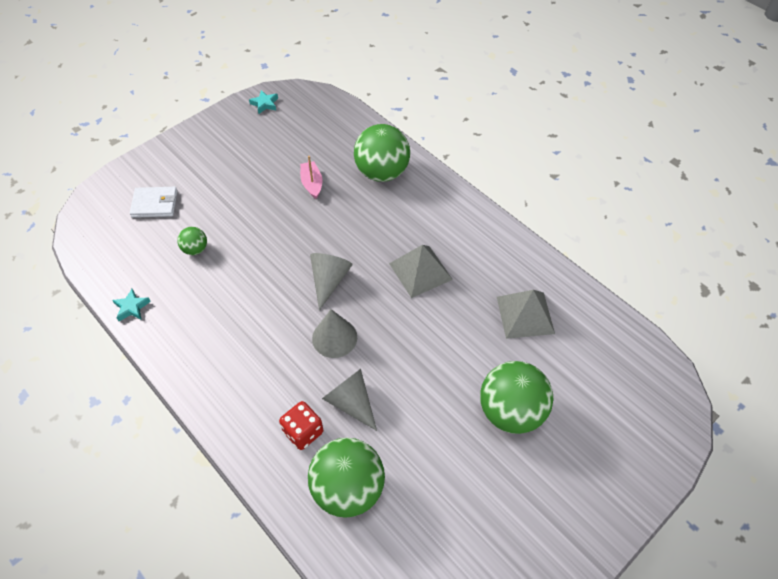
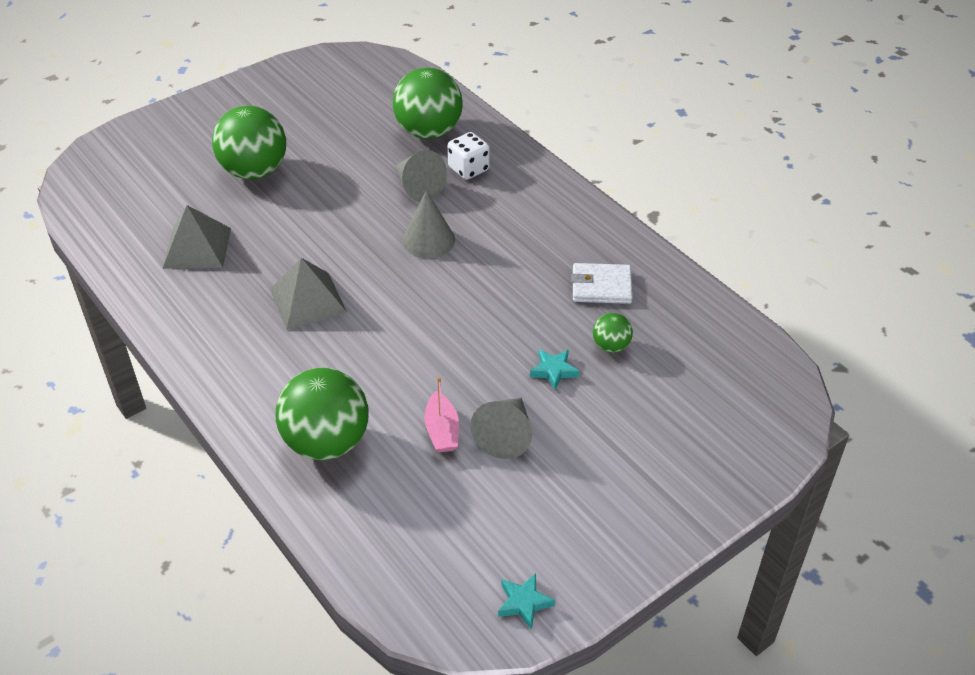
camera: 175 degrees left, 10 degrees down
turquoise star [112,289,151,321] -> turquoise star moved to [530,349,579,390]
white wallet [130,187,178,218] -> white wallet moved to [572,263,633,304]
red dice [279,401,323,450] -> white dice [448,132,490,180]
grey cone [310,253,353,310] -> grey cone moved to [470,398,532,459]

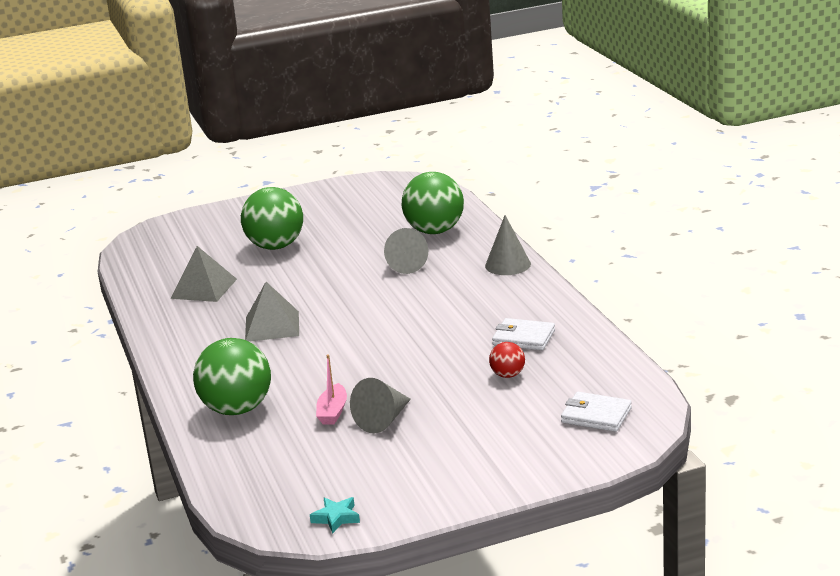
camera: 20 degrees right, 20 degrees down
grey cone [402,190,455,258] -> grey cone moved to [485,215,531,275]
white dice [448,132,490,180] -> none
turquoise star [530,349,579,390] -> none
green ball [593,313,633,353] -> red ball [489,342,525,378]
none -> white wallet [561,392,632,432]

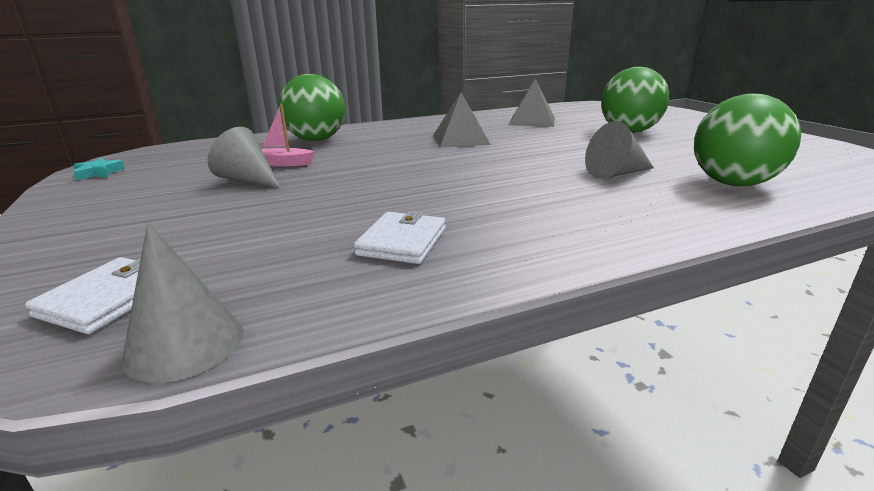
camera: 85 degrees right, 0 degrees up
grey cone [485,215,531,275] -> grey cone moved to [121,223,244,383]
red ball [489,342,525,378] -> none

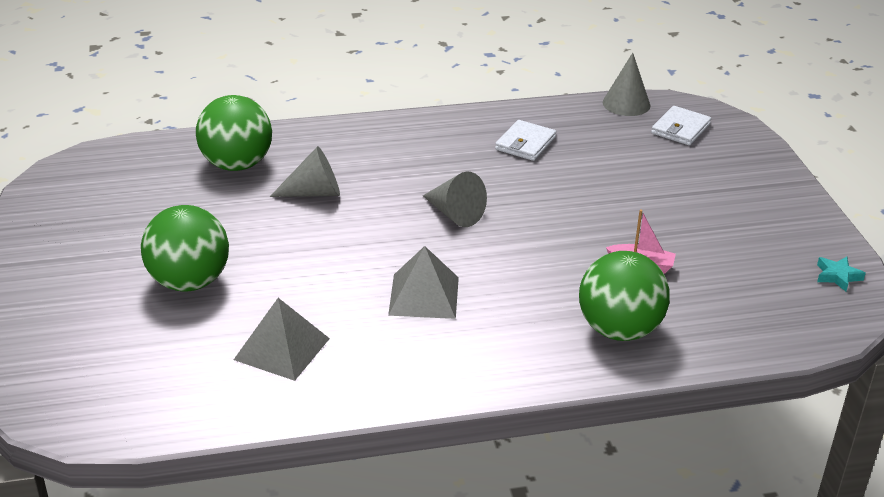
camera: 170 degrees left, 10 degrees up
grey cone [208,127,281,189] -> grey cone moved to [423,172,487,227]

